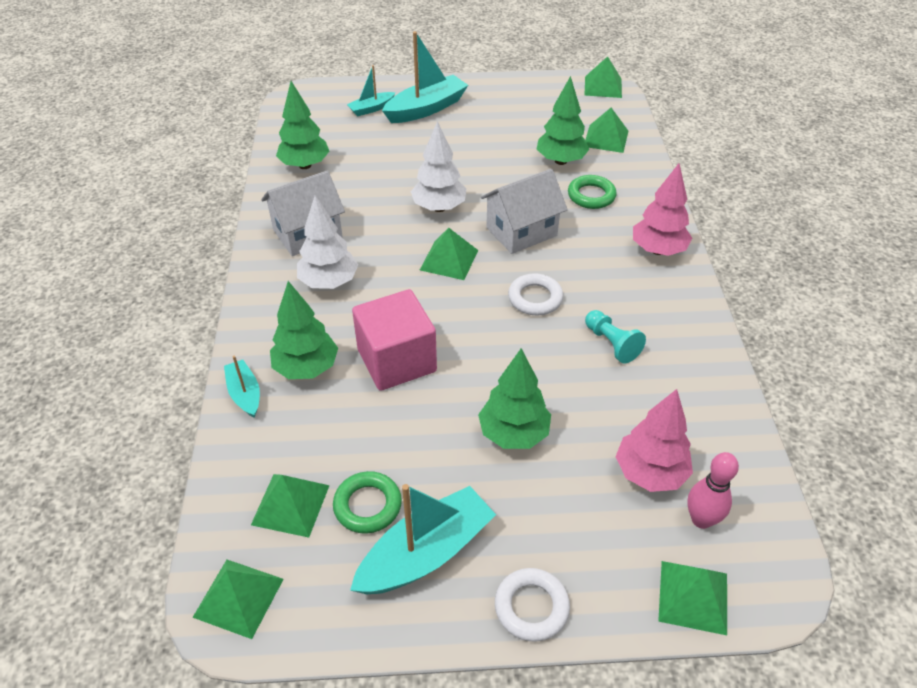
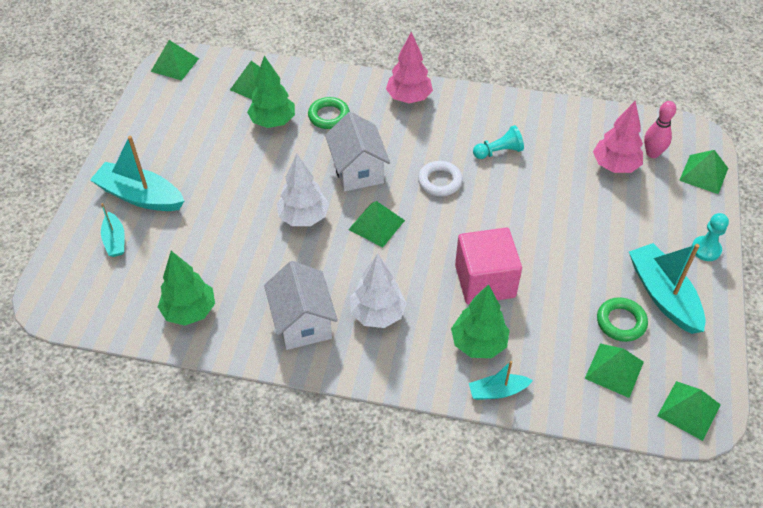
camera: 75 degrees left, 5 degrees up
turquoise boat [382,31,468,123] -> turquoise boat turned 45 degrees counterclockwise [90,136,184,211]
green tree [478,348,551,449] -> none
white ring [495,568,570,642] -> turquoise pawn [692,213,729,261]

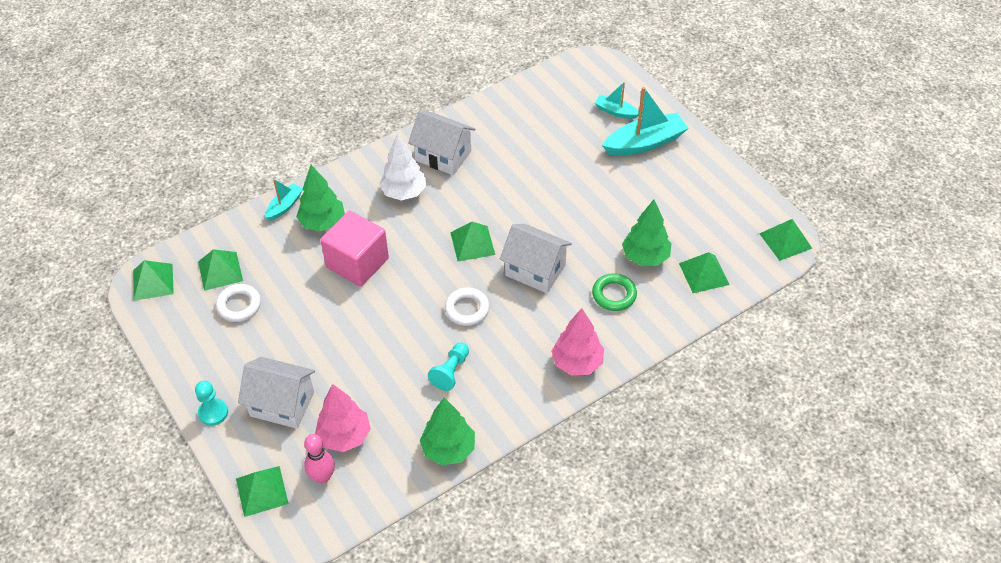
camera: 135 degrees right, 0 degrees up
green tree [158,251,215,326] -> green tree moved to [420,398,475,465]
white tree [277,154,329,226] -> none
green ring [597,297,648,342] -> white ring [216,284,261,322]
turquoise boat [629,243,705,334] -> none
none -> white house [238,357,315,429]

